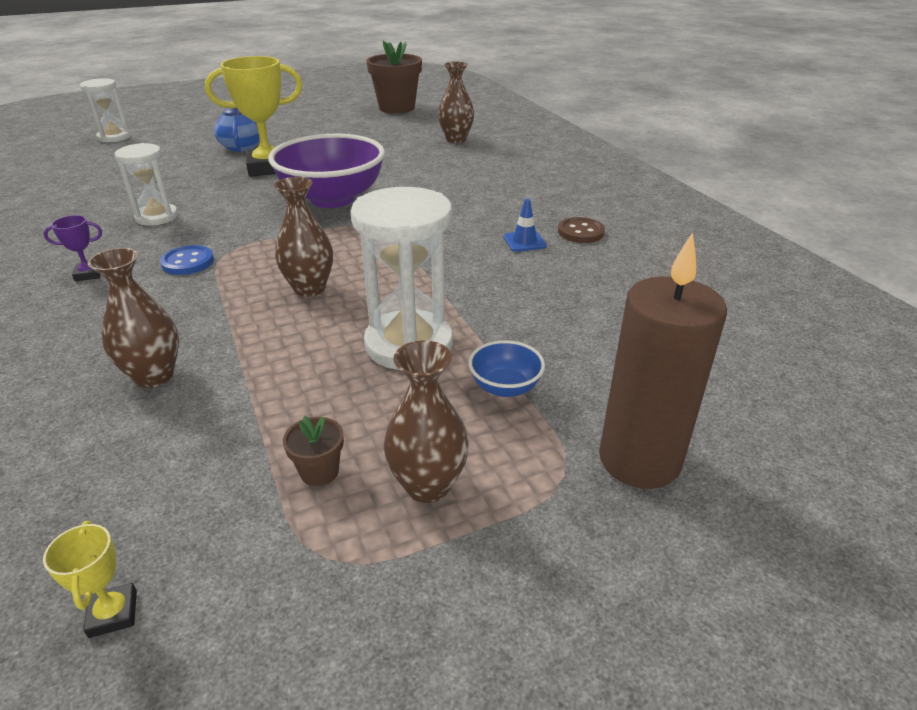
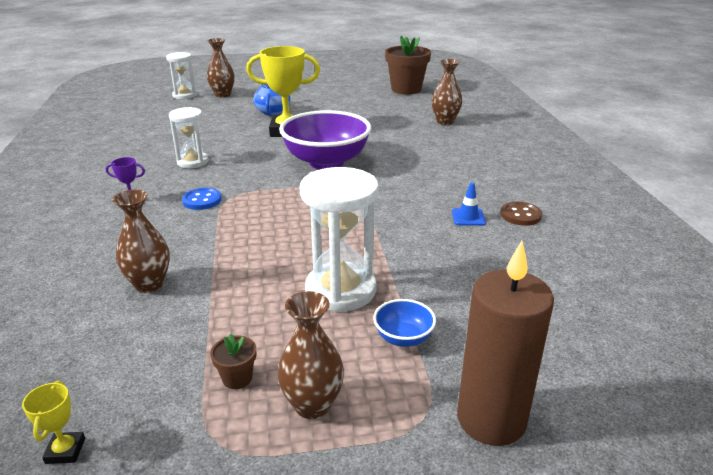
camera: 15 degrees right, 5 degrees down
brown vase [274,177,333,297] -> brown vase moved to [207,38,235,98]

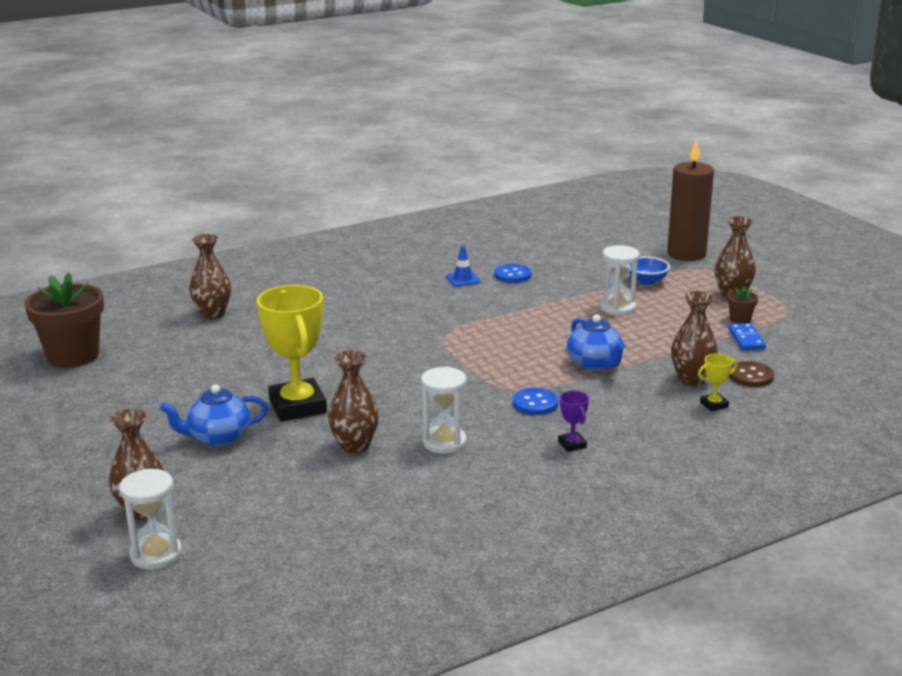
camera: 110 degrees left, 5 degrees down
yellow trophy [22,381,85,464] -> yellow trophy moved to [698,353,737,412]
purple bowl [279,110,371,169] -> none
white hourglass [300,167,379,312] -> white hourglass [600,245,640,316], size x0.62
brown button [501,202,542,226] -> brown button moved to [729,361,774,387]
none -> brown vase [328,350,379,454]
none -> blue button [494,264,532,283]
none -> blue teapot [567,315,625,371]
none -> blue domino [728,323,766,350]

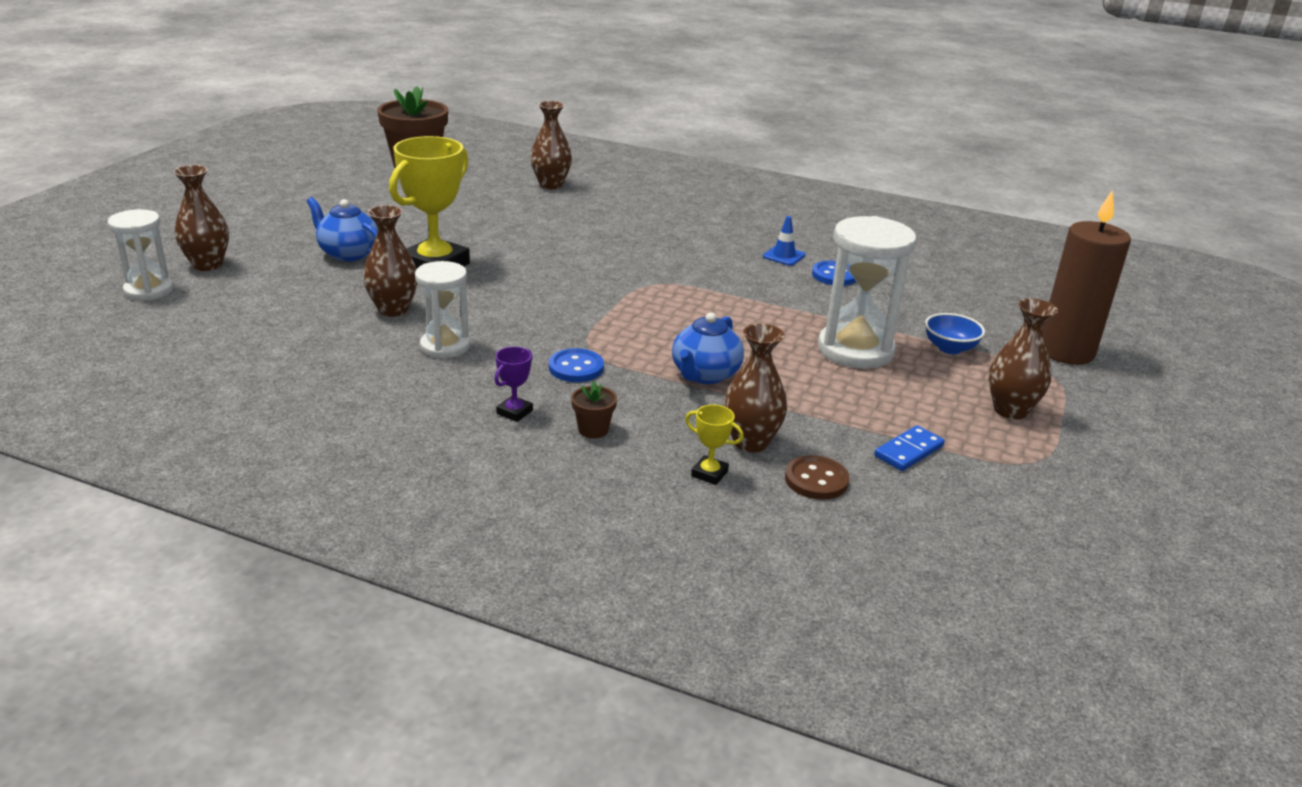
camera: 50 degrees right, 5 degrees up
white hourglass [600,245,640,316] -> white hourglass [818,216,917,369], size x1.60
brown flower pot [727,286,758,324] -> brown flower pot moved to [571,381,617,439]

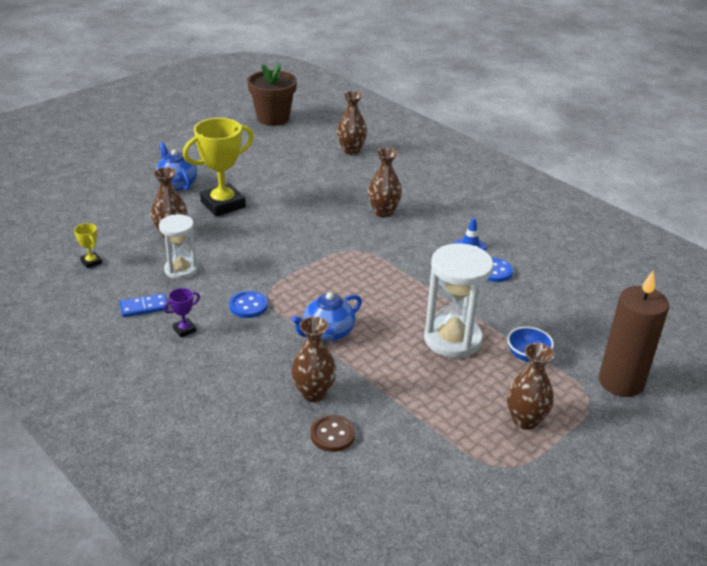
camera: 25 degrees right, 5 degrees up
white hourglass [108,209,174,301] -> none
brown vase [173,165,229,271] -> brown vase moved to [368,148,402,217]
brown flower pot [571,381,617,439] -> none
yellow trophy [685,405,744,485] -> yellow trophy moved to [74,223,102,269]
blue domino [874,425,945,471] -> blue domino moved to [120,293,168,317]

